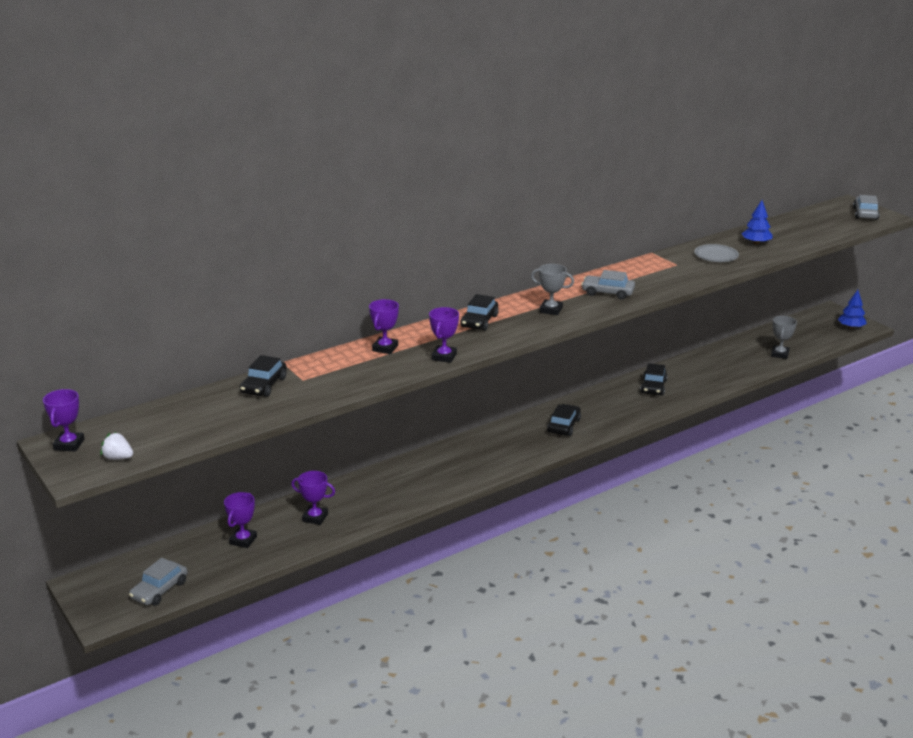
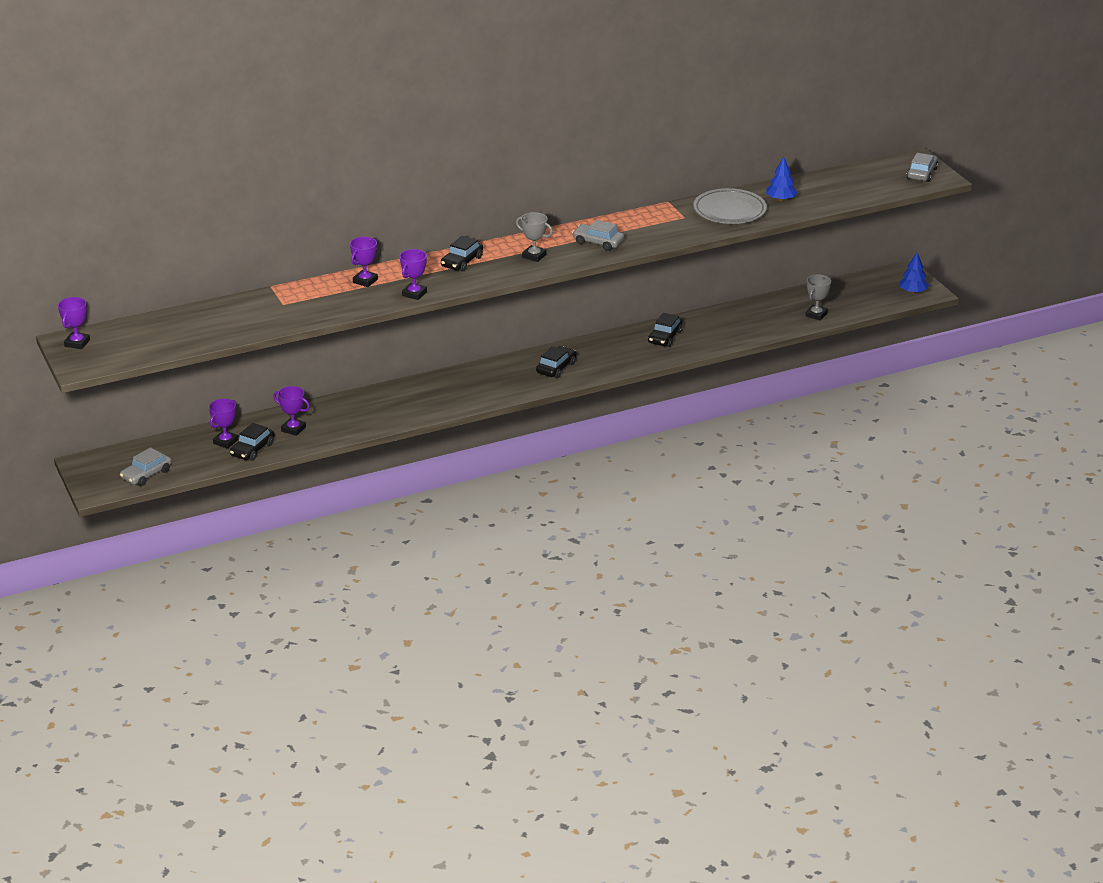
camera: 10 degrees right, 5 degrees up
white strawberry [100,432,133,460] -> none
black car [240,355,287,397] -> black car moved to [230,423,275,461]
grey plate [694,244,739,262] -> grey plate [693,188,767,224], size x1.66

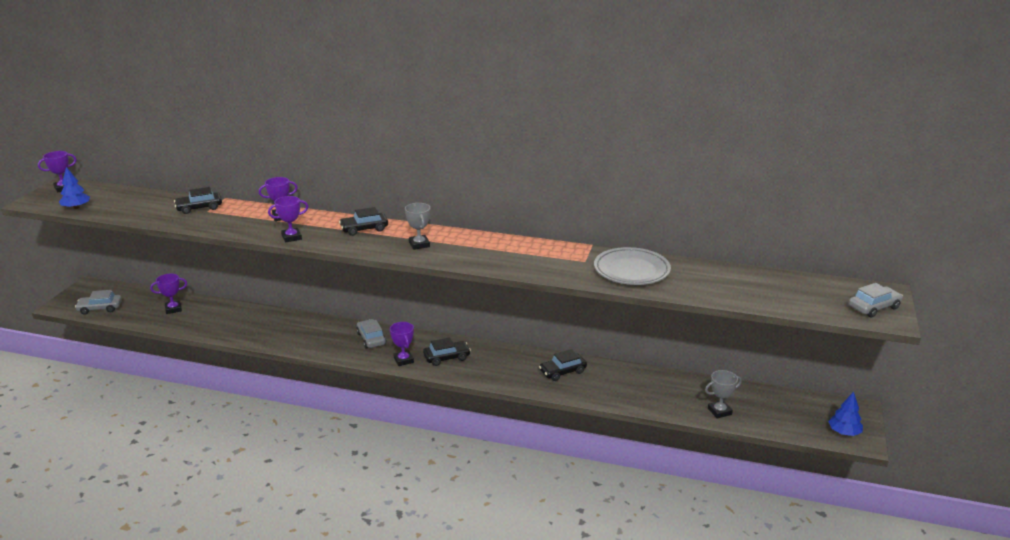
camera: 40 degrees right, 5 degrees down
black car [230,423,275,461] -> black car moved to [174,187,222,214]
purple trophy [273,386,310,436] -> purple trophy moved to [390,322,414,366]
grey car [572,220,624,251] -> grey car moved to [356,319,386,348]
blue tree [766,157,798,201] -> blue tree moved to [59,167,90,209]

